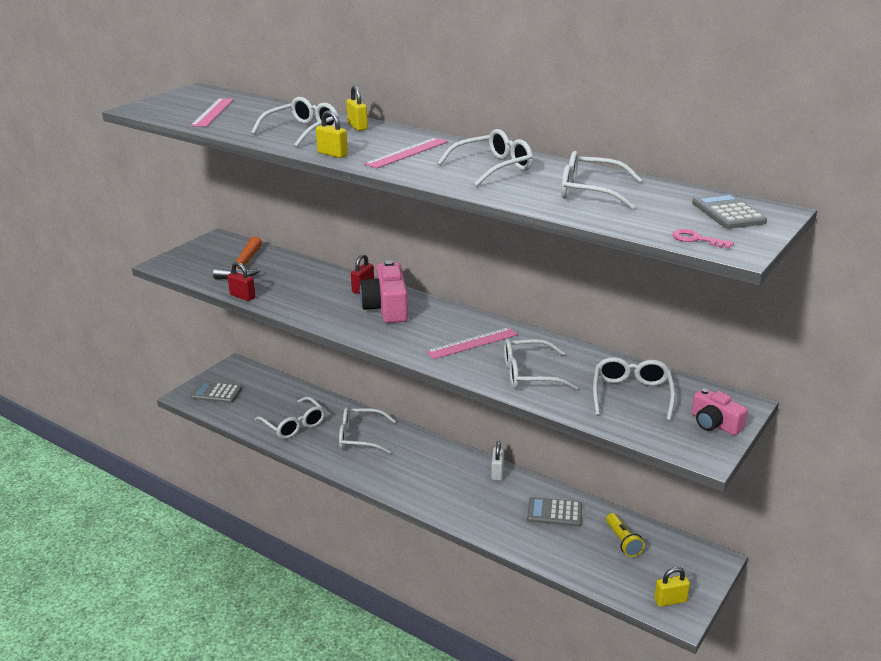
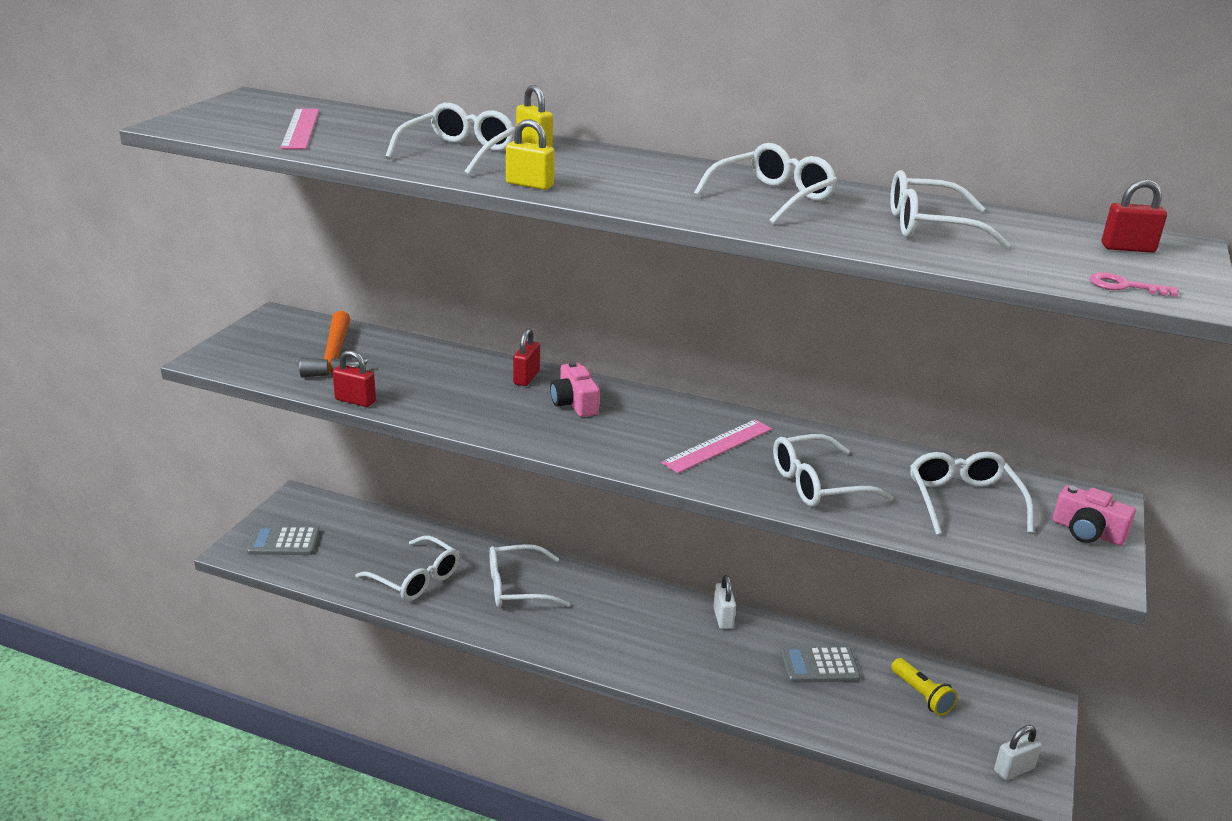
camera: 15 degrees left, 0 degrees up
pink camera [360,260,408,323] -> pink camera [550,361,600,417], size x0.62
pink ruler [364,138,448,169] -> none
yellow padlock [654,567,690,607] -> white padlock [994,725,1042,780]
grey calculator [692,193,767,229] -> red padlock [1102,179,1167,253]

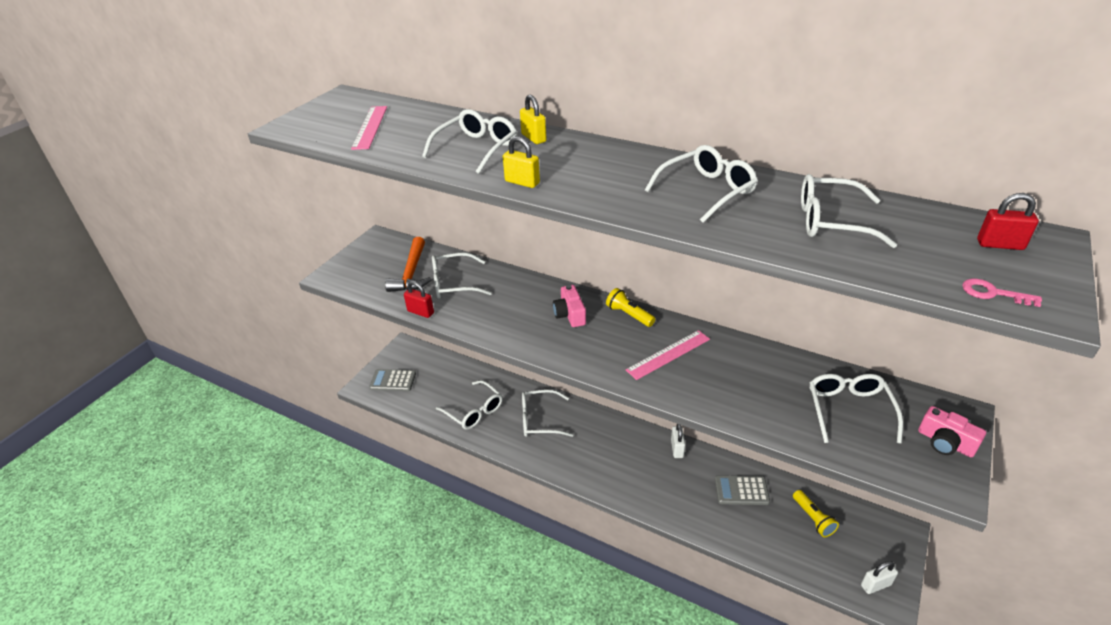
camera: 10 degrees right, 10 degrees up
red padlock [513,328,540,386] -> none
white glasses [773,434,894,507] -> white glasses moved to [432,252,492,299]
none -> yellow flashlight [606,288,655,327]

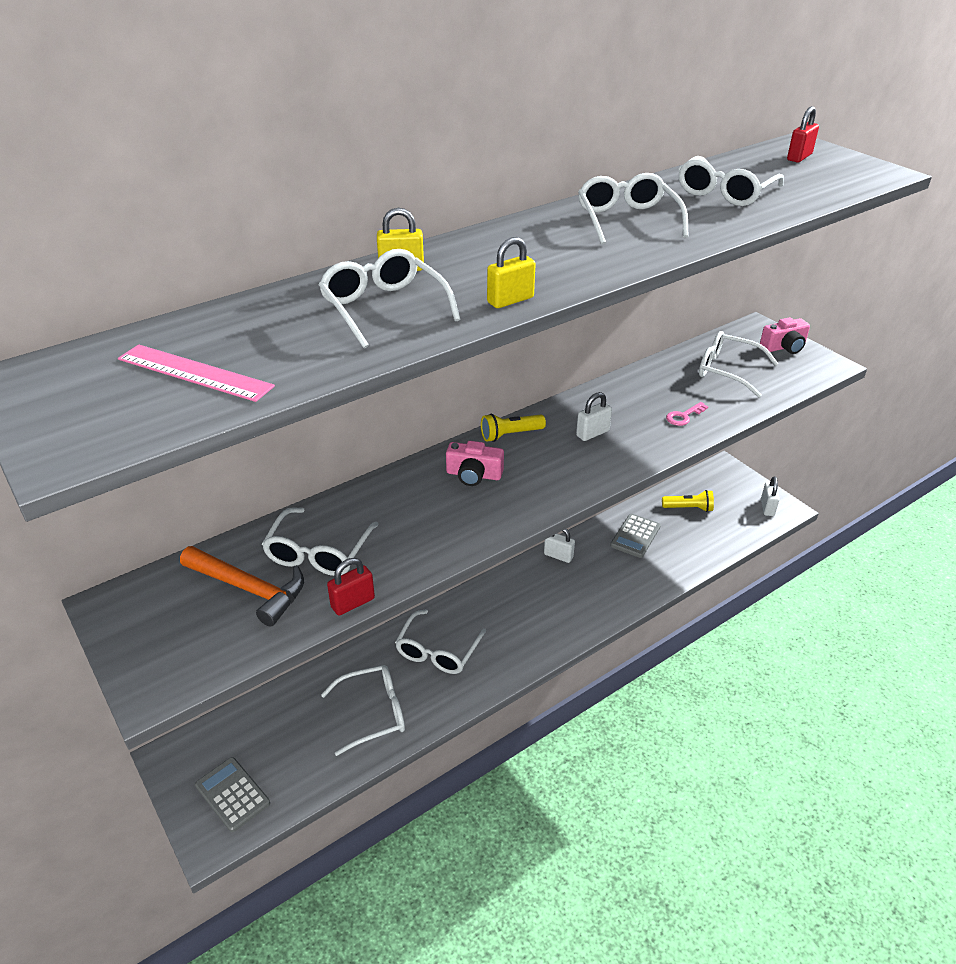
camera: 65 degrees left, 0 degrees up
grey calculator [369,369,416,391] -> grey calculator turned 105 degrees clockwise [195,757,270,832]
pink ruler [626,330,710,380] -> white padlock [576,392,612,441]
pink key [962,279,1042,307] -> pink key moved to [666,402,708,426]

